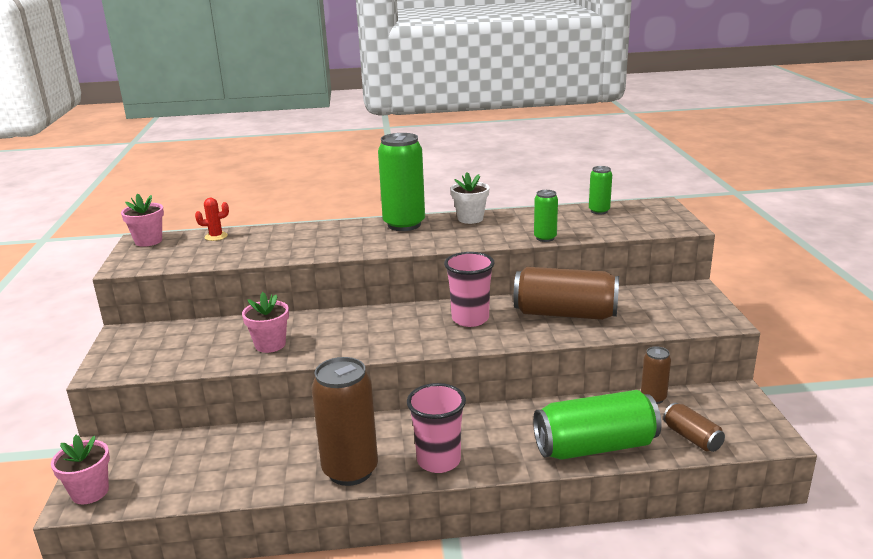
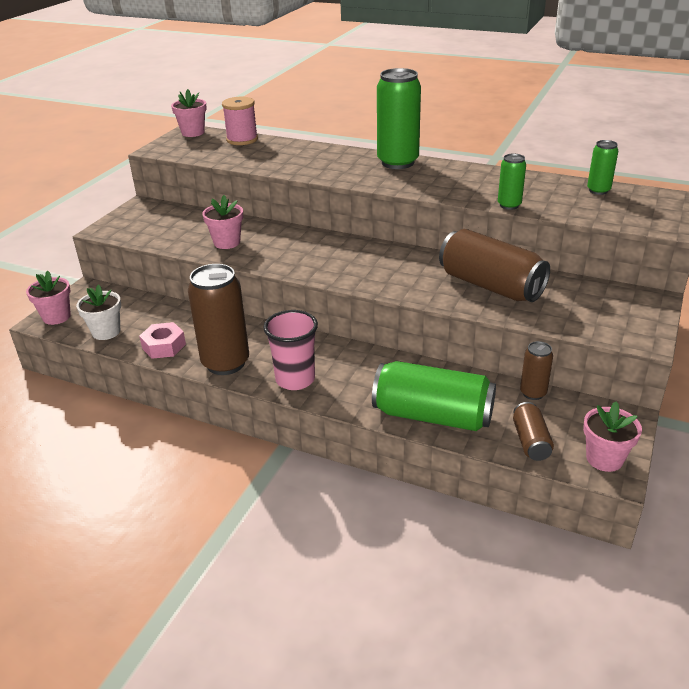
camera: 30 degrees right, 10 degrees up
red cactus [195,198,229,241] -> pink spool [222,97,258,145]
pink cup [444,252,495,327] -> none
white flower pot [450,172,490,224] -> white flower pot moved to [76,284,121,340]
none -> pink nut [139,322,186,359]
none -> pink flower pot [583,402,642,472]

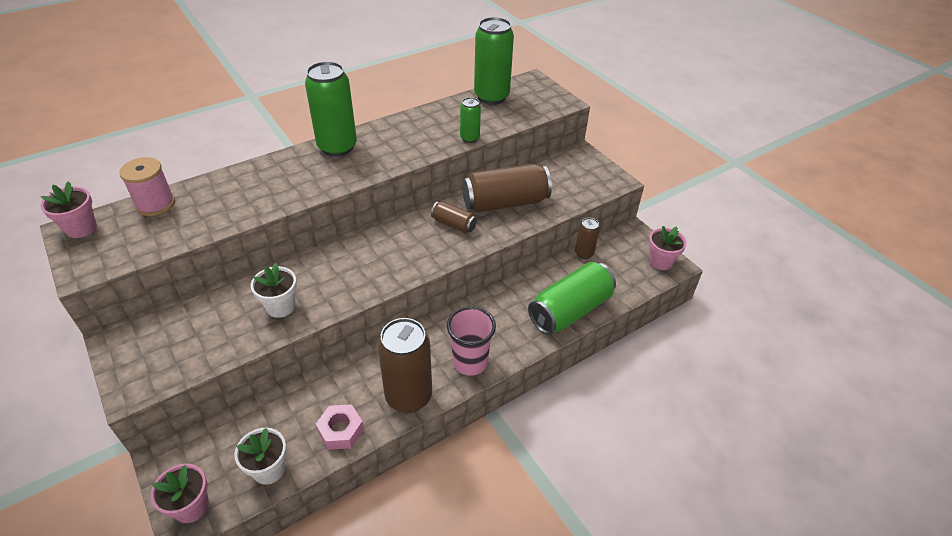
camera: 60 degrees left, 10 degrees up
pink flower pot [202,195,243,249] -> white flower pot [251,263,297,318]
brown can [513,402,554,461] -> brown can moved to [431,201,477,233]
green can [587,140,618,195] -> green can [474,17,514,105], size x1.97

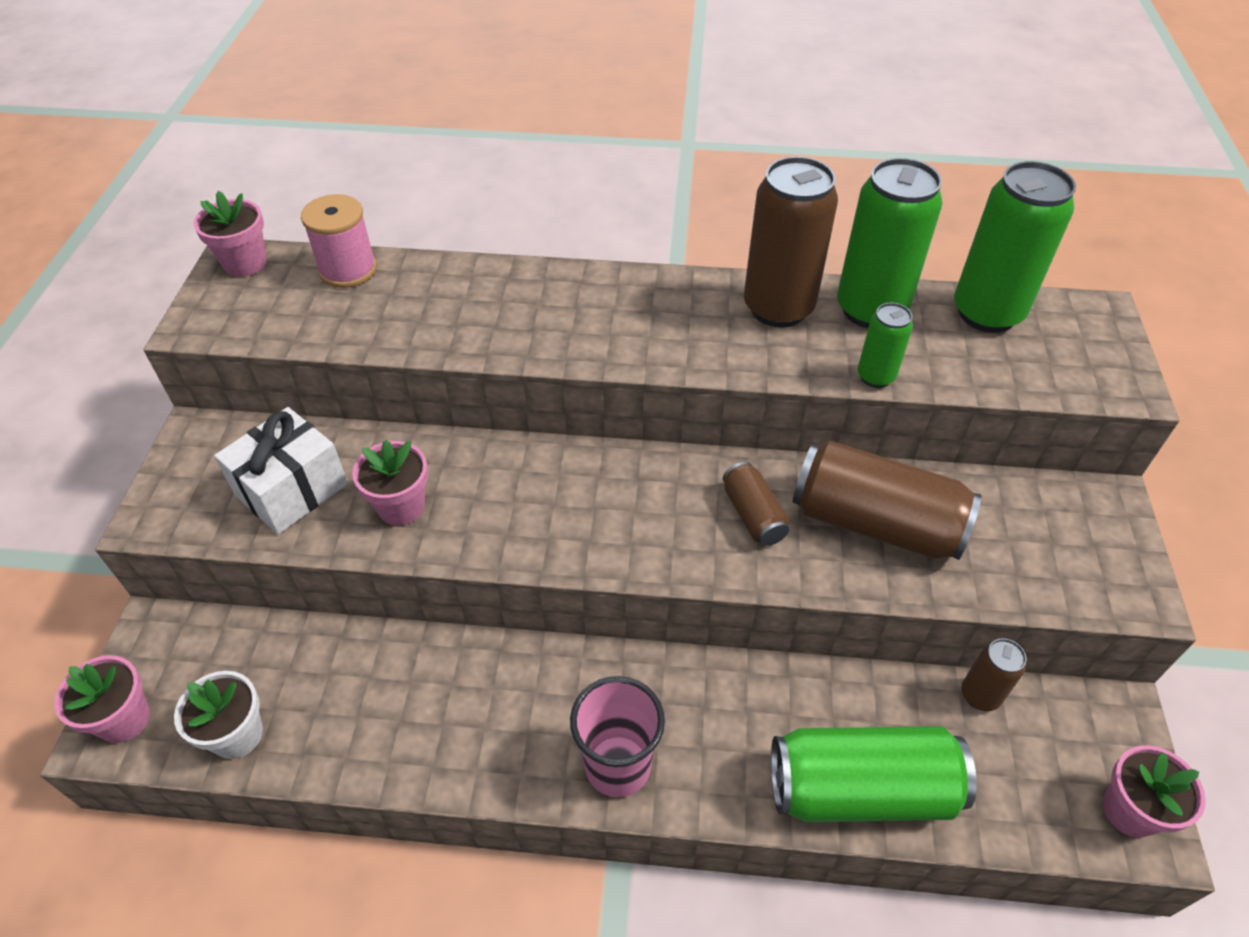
camera: 40 degrees right, 5 degrees up
white flower pot [251,263,297,318] -> pink flower pot [352,440,428,526]
green can [305,61,357,157] -> green can moved to [837,158,942,328]
pink nut [316,404,364,450] -> none
brown can [378,318,432,413] -> brown can moved to [744,156,838,328]
none -> white gift [214,407,348,534]

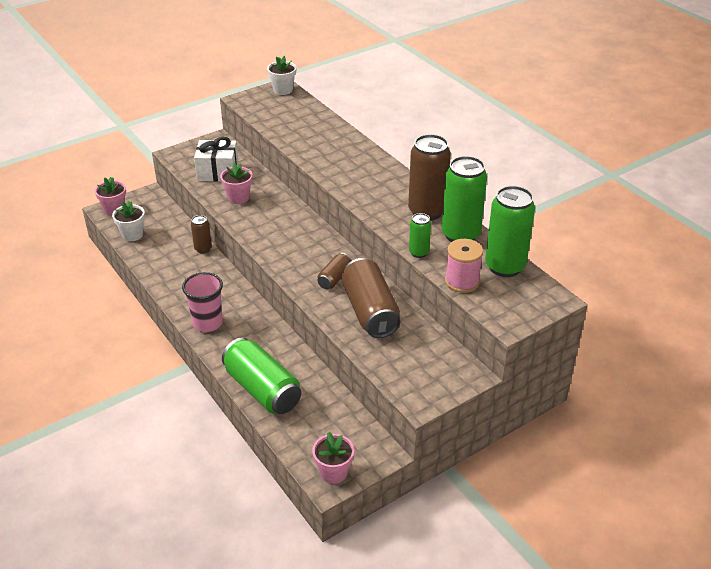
camera: 50 degrees right, 10 degrees down
pink flower pot [193,191,267,277] -> white flower pot [267,56,296,95]
pink spool [301,194,377,288] -> pink spool moved to [445,239,483,293]
brown can [962,638,1027,711] -> brown can moved to [191,215,212,254]

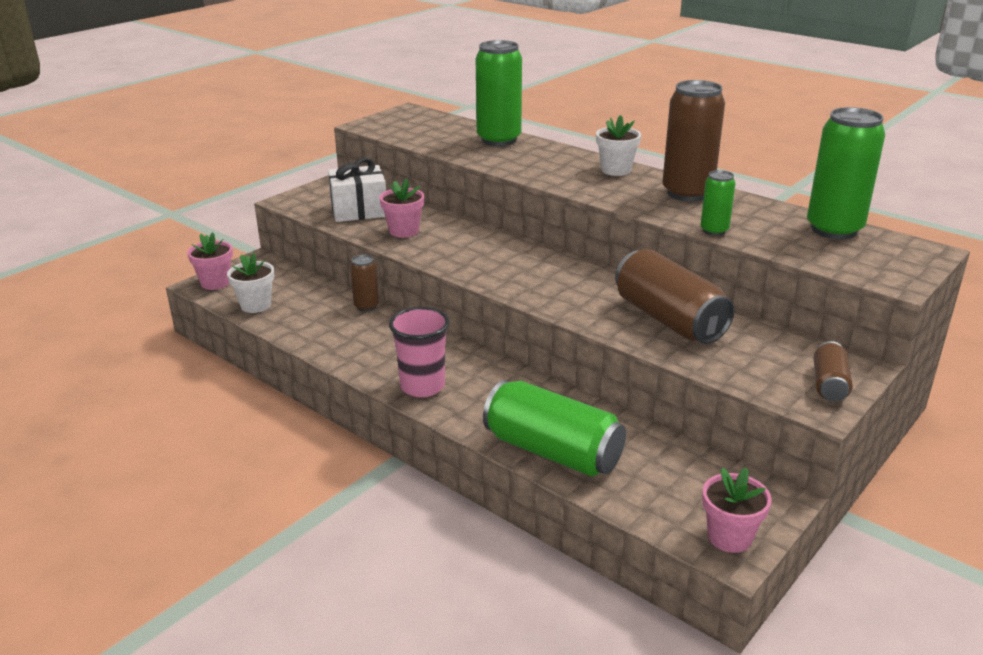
camera: 15 degrees left, 10 degrees down
white flower pot [267,56,296,95] -> white flower pot moved to [596,115,641,176]
brown can [317,253,352,289] -> brown can moved to [813,341,853,401]
green can [442,156,487,242] -> green can moved to [476,40,522,146]
pink spool [445,239,483,293] -> none

